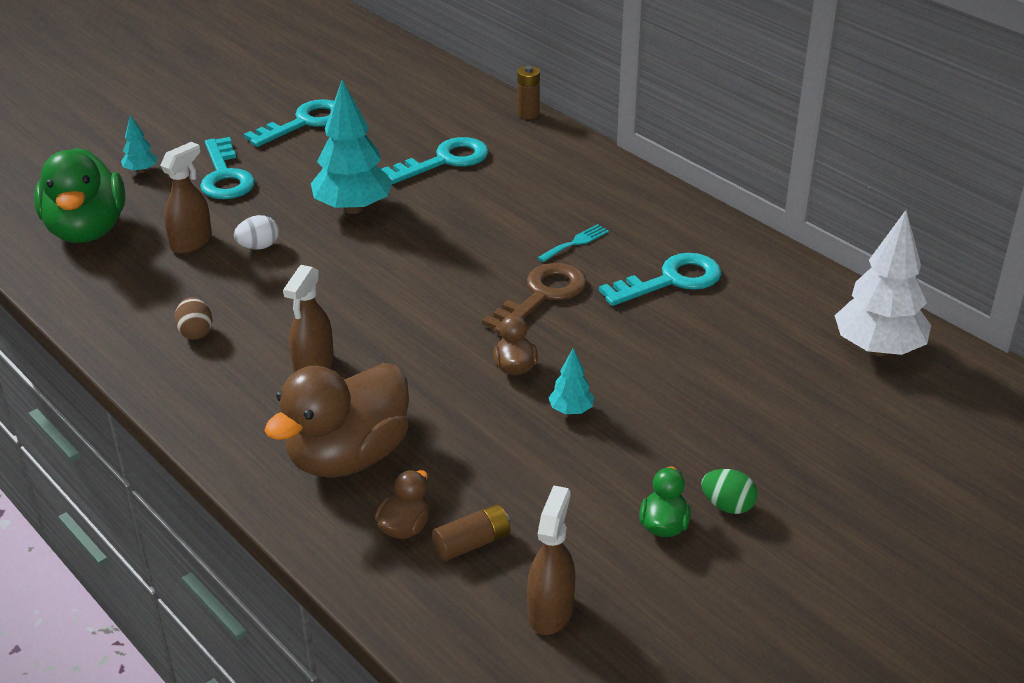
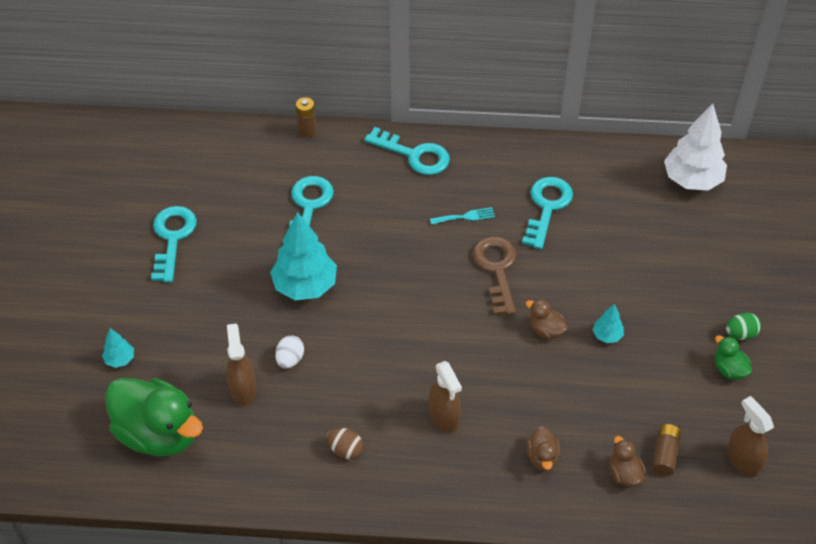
camera: 45 degrees left, 15 degrees up
turquoise key [200,137,255,199] -> turquoise key moved to [364,127,450,175]
brown duck [264,363,409,478] -> brown duck [526,426,560,471], size x0.44
turquoise fork [537,224,609,262] -> turquoise fork turned 75 degrees clockwise [430,207,495,225]

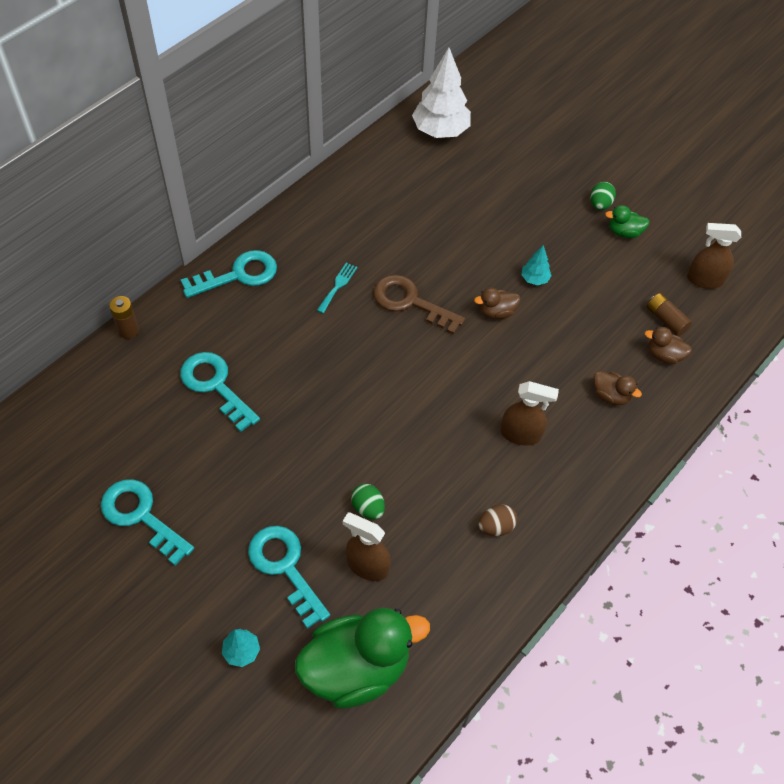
camera: 55 degrees left, 5 degrees up
turquoise tree [270,212,337,300] -> none
white egg [275,336,304,369] -> green egg [351,484,385,519]
turquoise key [522,177,573,249] -> turquoise key moved to [248,526,330,629]

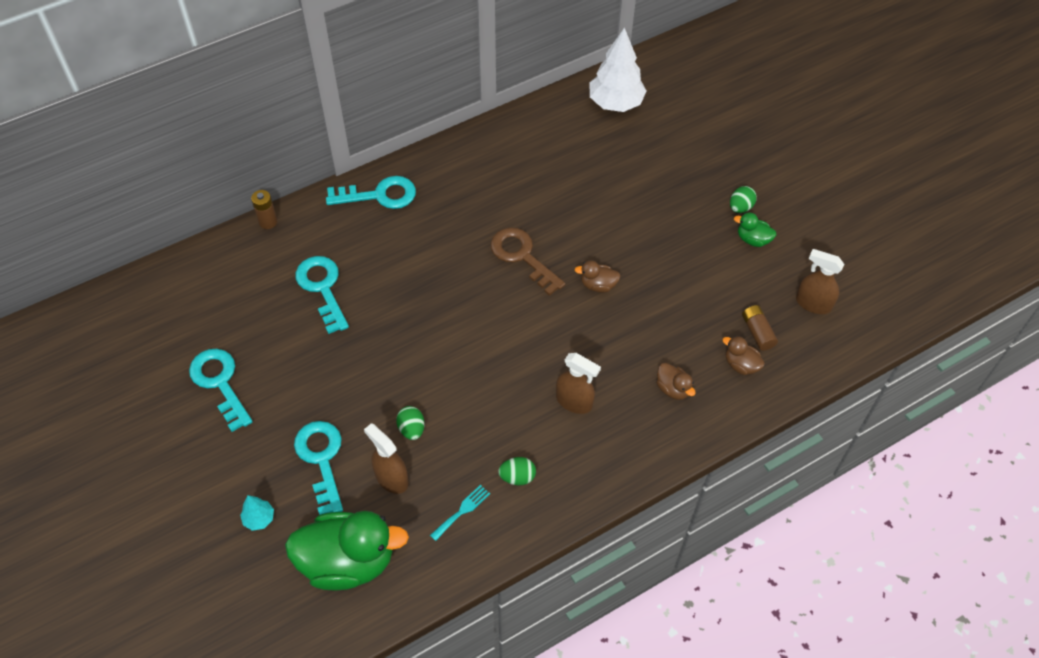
camera: 20 degrees right, 0 degrees up
turquoise fork [317,263,357,313] -> turquoise fork moved to [430,485,490,541]
brown egg [479,504,517,536] -> green egg [498,457,536,485]
turquoise tree [522,245,552,285] -> none

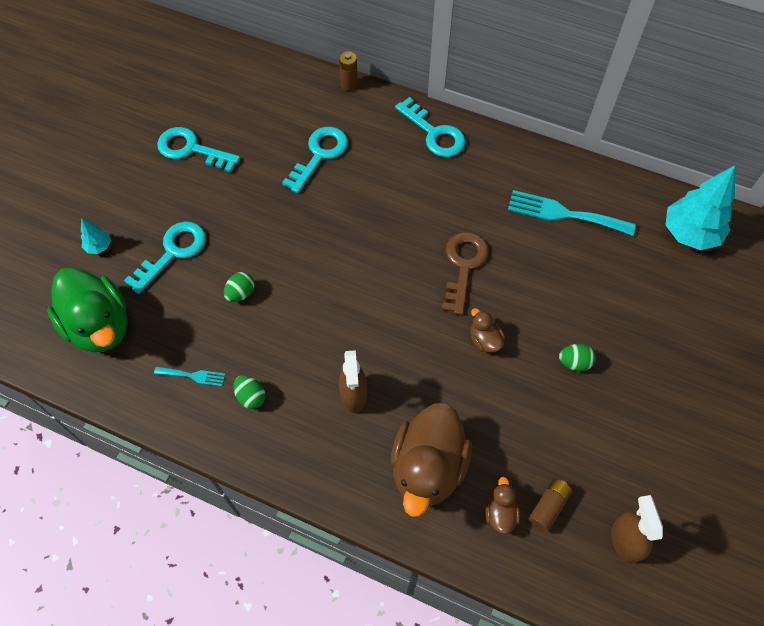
camera: 55 degrees right, 5 degrees up
turquoise key [189,349,253,432] -> turquoise key turned 90 degrees counterclockwise [157,127,240,172]
brown spray bottle [364,423,408,494] -> none
white tree [589,27,646,112] -> turquoise tree [666,165,735,250]
brown duck [656,363,696,400] -> brown duck [391,403,472,517], size x2.26
green egg [730,186,757,213] -> green egg moved to [559,344,596,371]
green duck [734,213,776,247] -> none
none -> turquoise fork [508,190,636,236]

